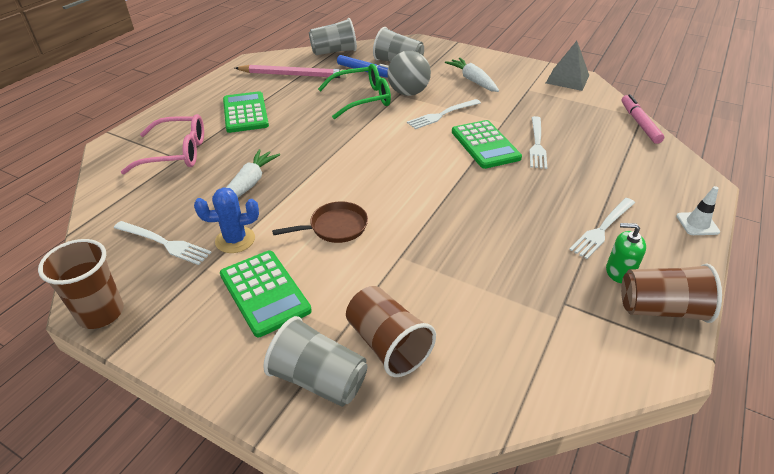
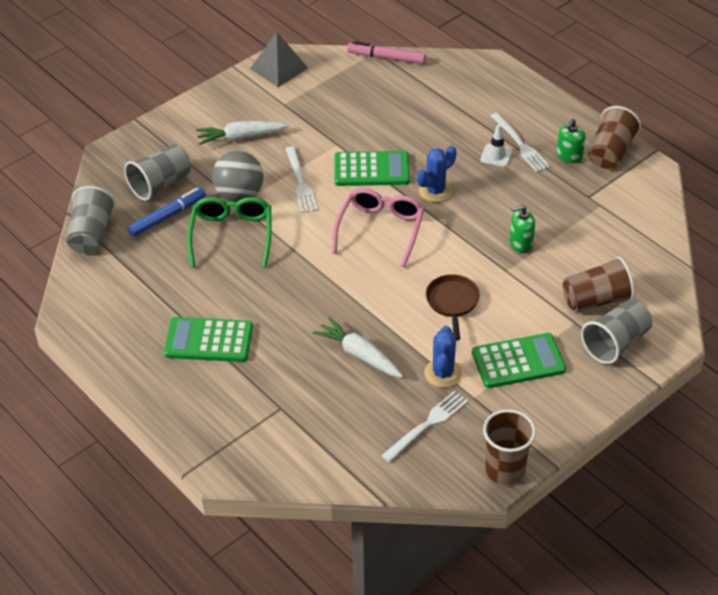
camera: 70 degrees left, 5 degrees up
pink glasses [121,114,204,174] -> pink glasses moved to [332,188,424,268]
pink pencil [235,65,347,78] -> none
white fork [530,116,547,169] -> none
white traffic cone [676,186,720,235] -> white traffic cone moved to [480,125,512,167]
none -> blue cactus [417,145,457,203]
none -> green soap dispenser [509,205,535,253]

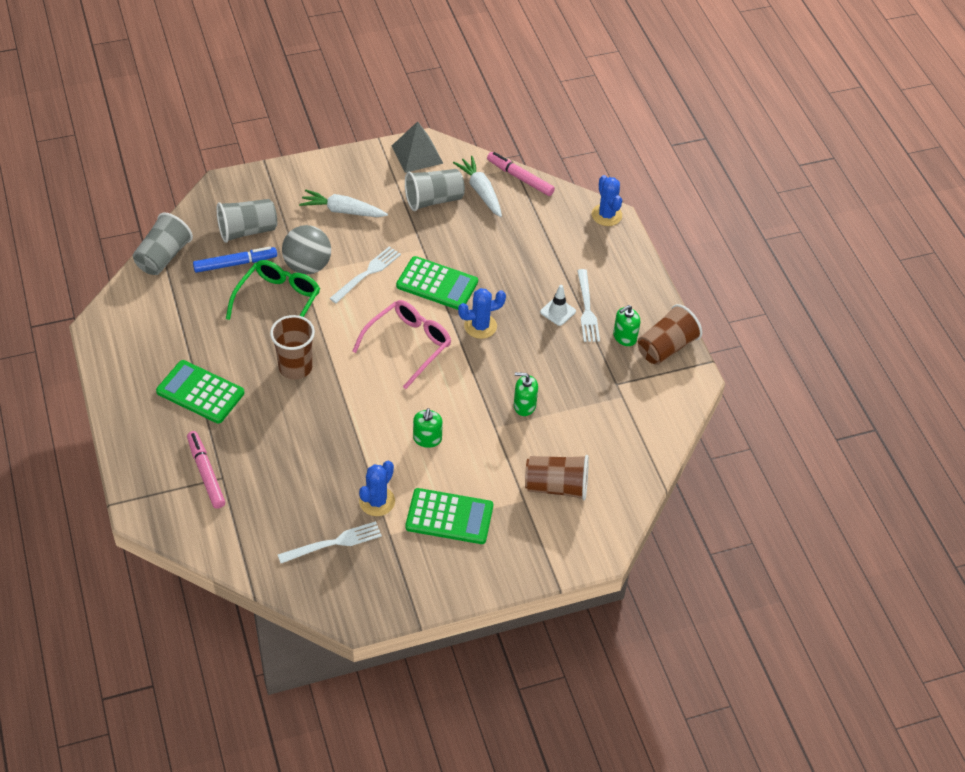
camera: 20 degrees right, 5 degrees up
white fork [285,146,318,213] -> white fork turned 150 degrees counterclockwise [329,246,401,303]
white carrot [313,317,403,378] -> white carrot moved to [453,156,502,217]
brown pan [426,274,480,340] -> green soap dispenser [413,408,443,448]
brown cup [483,409,536,485] -> brown cup moved to [270,315,315,380]
grey cup [581,299,652,364] -> grey cup moved to [405,169,465,211]
none -> pink marker [187,431,225,509]
none -> blue cactus [592,175,622,226]

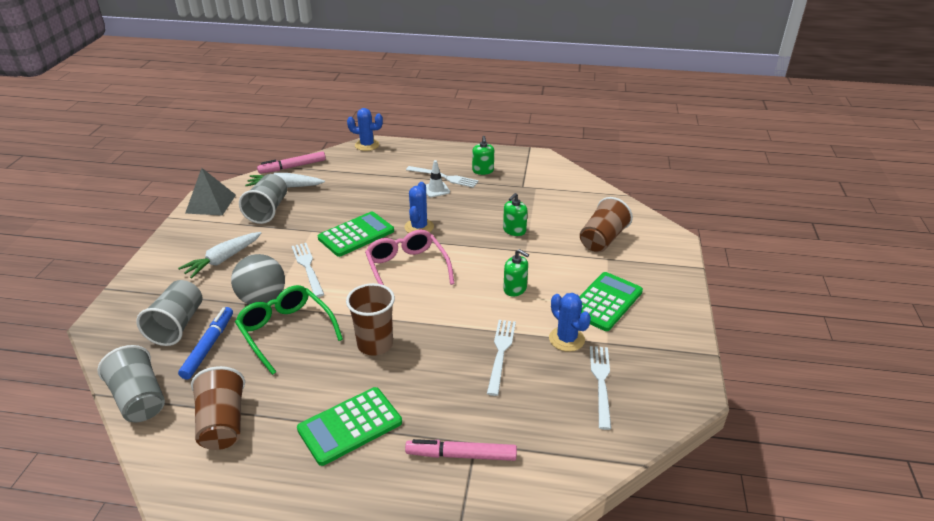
camera: 60 degrees left, 15 degrees down
brown cup [638,304,702,365] -> brown cup moved to [191,366,245,450]
none -> white fork [487,320,516,396]

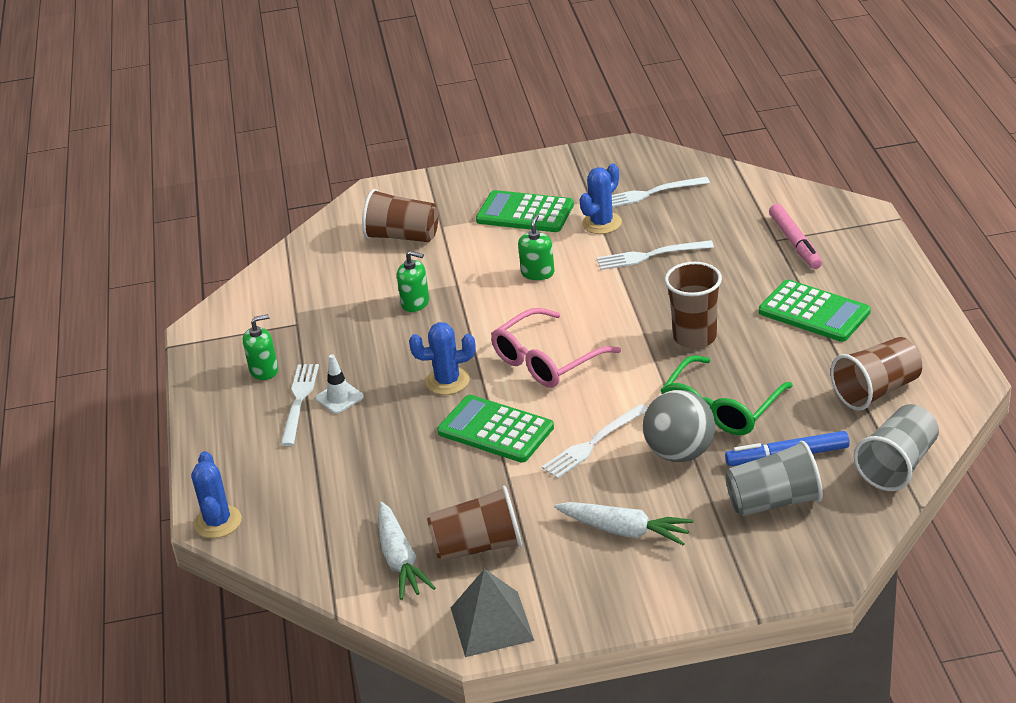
camera: 105 degrees left, 0 degrees up
grey cup [239,174,287,224] -> brown cup [427,486,522,562]
pink marker [257,151,326,174] -> none

